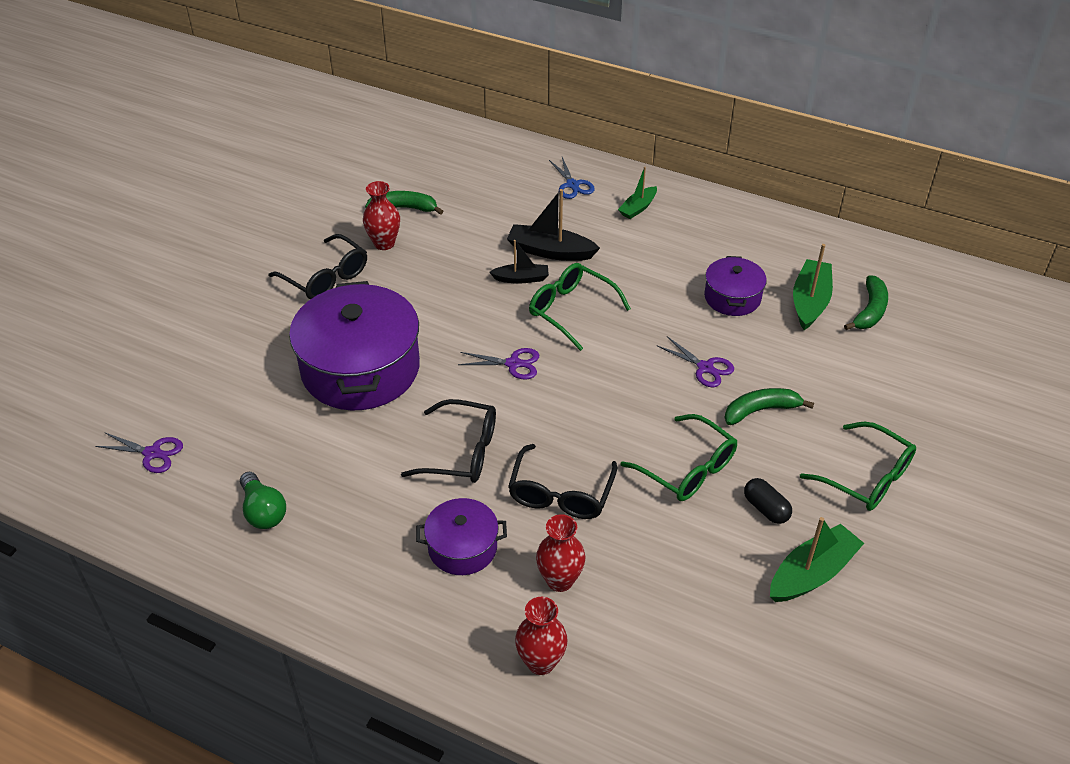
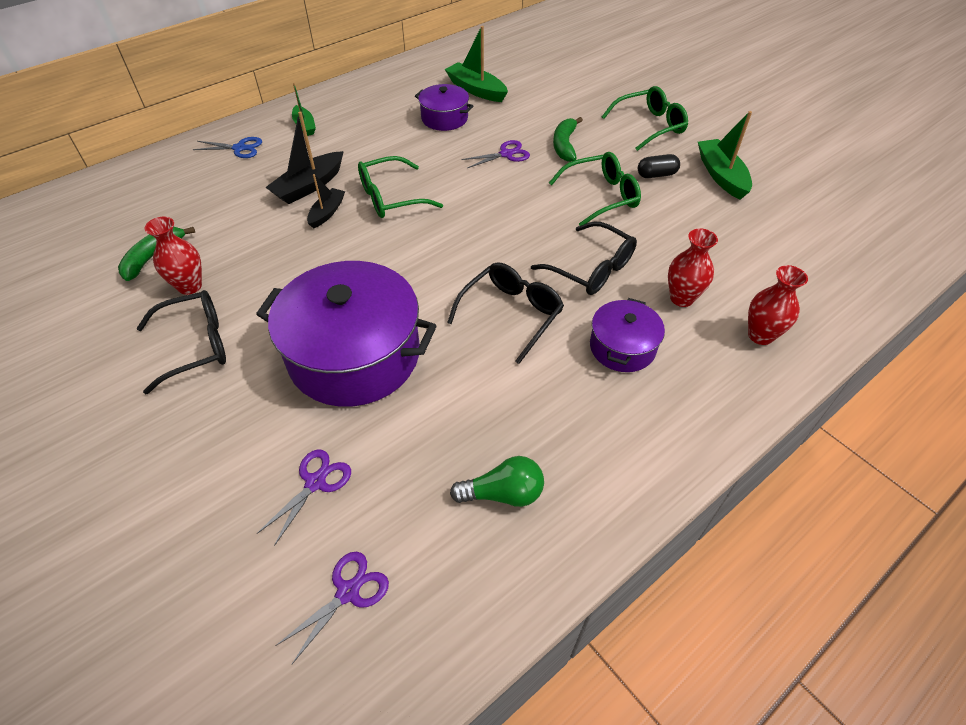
camera: 65 degrees left, 5 degrees up
purple scissors [458,348,539,380] -> purple scissors moved to [257,449,351,546]
green banana [844,275,888,330] -> none

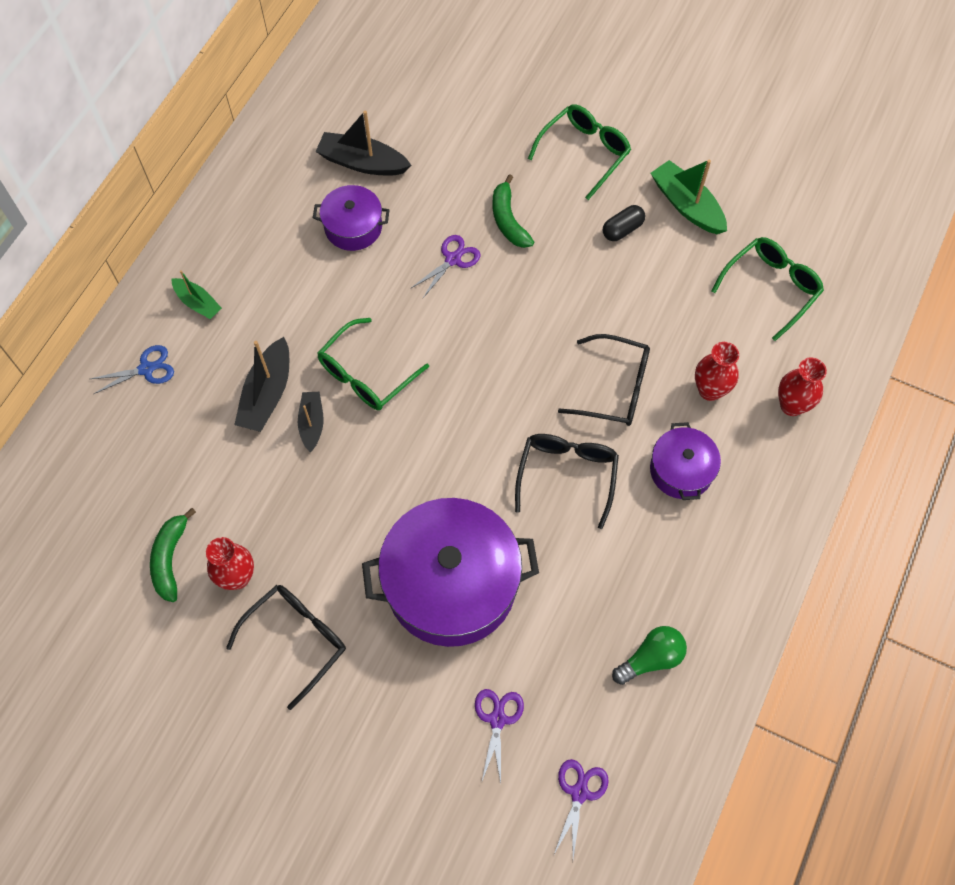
camera: 25 degrees left, 15 degrees up
green boat [445,26,508,102] -> black boat [315,111,411,176]
green glasses [549,152,641,226] -> green glasses moved to [711,237,824,341]

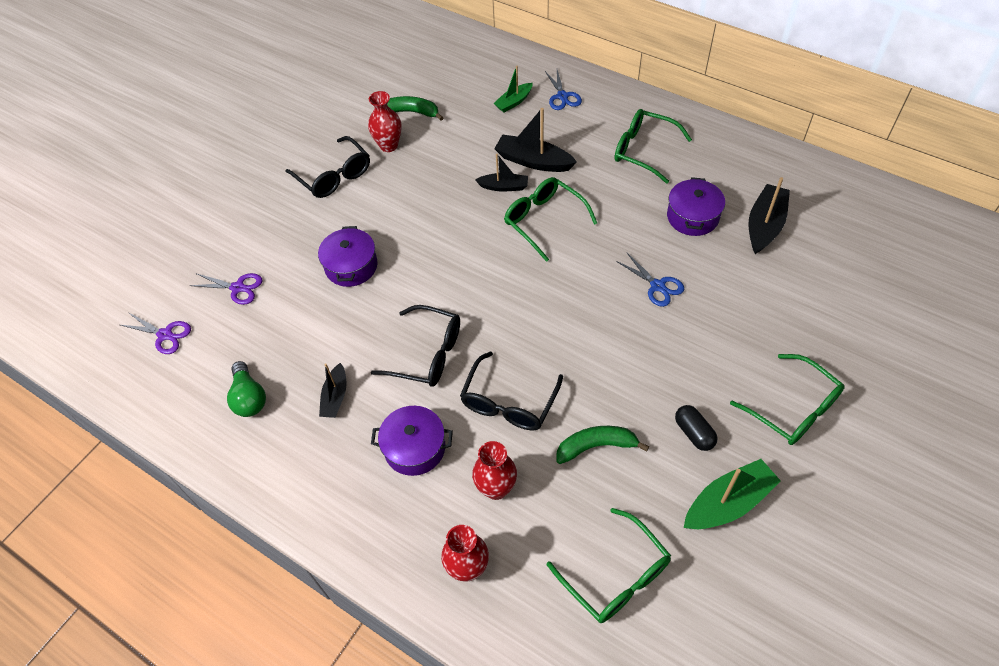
camera: 100 degrees right, 10 degrees down
green boat [171,270,222,319] -> green boat moved to [493,66,533,113]
purple pot [362,498,539,647] -> purple pot [318,226,378,287], size x0.51
purple scissors [410,235,480,298] -> blue scissors [616,252,684,307]
green banana [493,174,534,248] -> green banana moved to [556,426,649,464]
none -> black boat [319,363,347,418]
none -> green glasses [615,109,692,184]

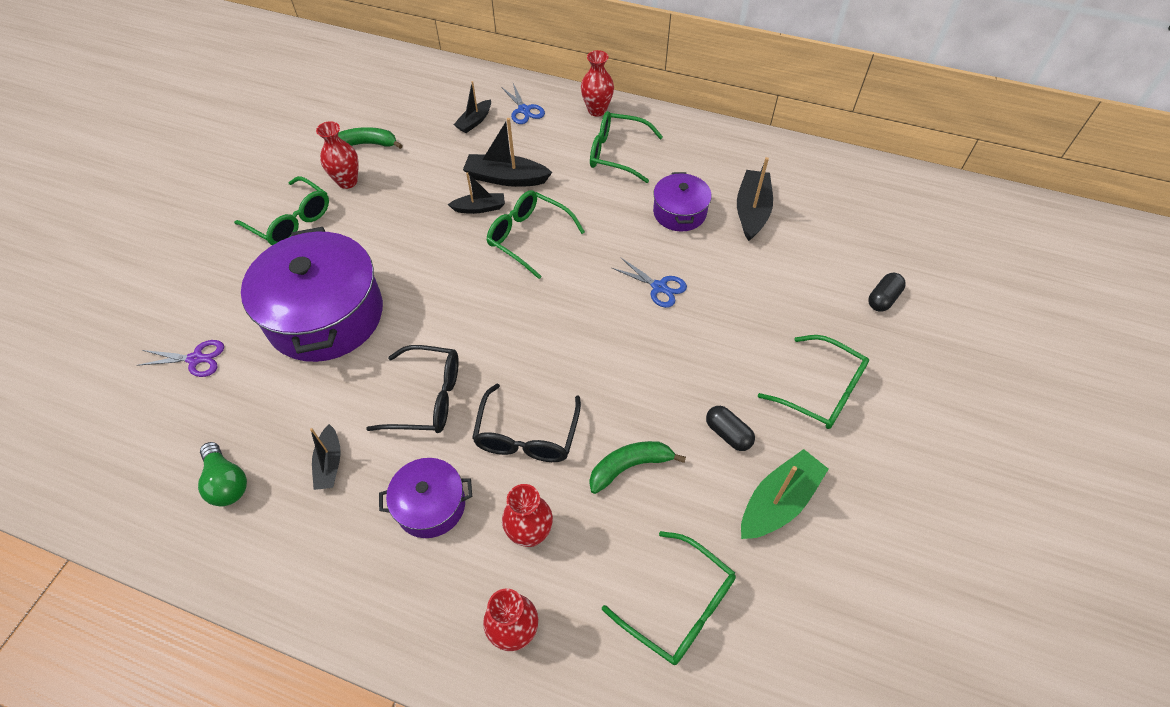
camera: 15 degrees left, 0 degrees up
purple scissors [121,313,191,354] -> none
black glasses [286,136,370,198] -> green glasses [234,176,329,245]
purple pot [318,226,378,287] -> purple pot [241,227,383,362], size x1.96
green boat [493,66,533,113] -> black boat [454,81,491,133]
none -> red vase [581,50,614,117]
none -> black capsule [868,273,906,312]

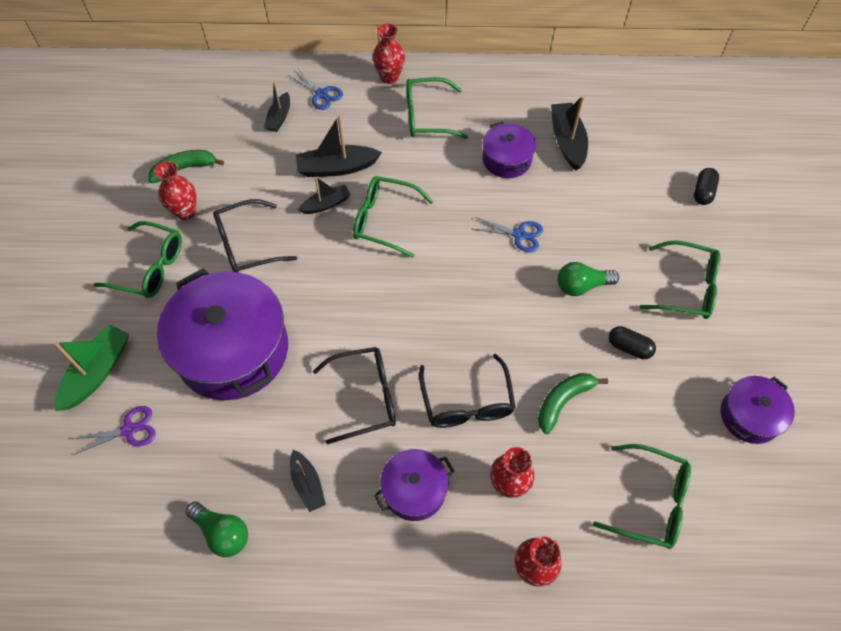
camera: 20 degrees left, 5 degrees up
green boat [741,449,829,539] -> green boat moved to [54,324,129,411]
none -> black glasses [213,199,297,272]
none -> green light bulb [558,262,619,296]
none -> purple pot [721,376,795,444]

